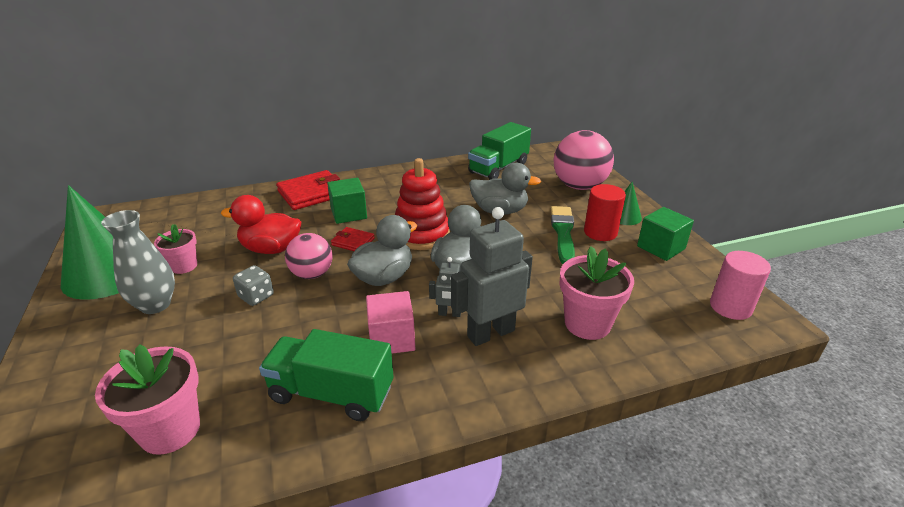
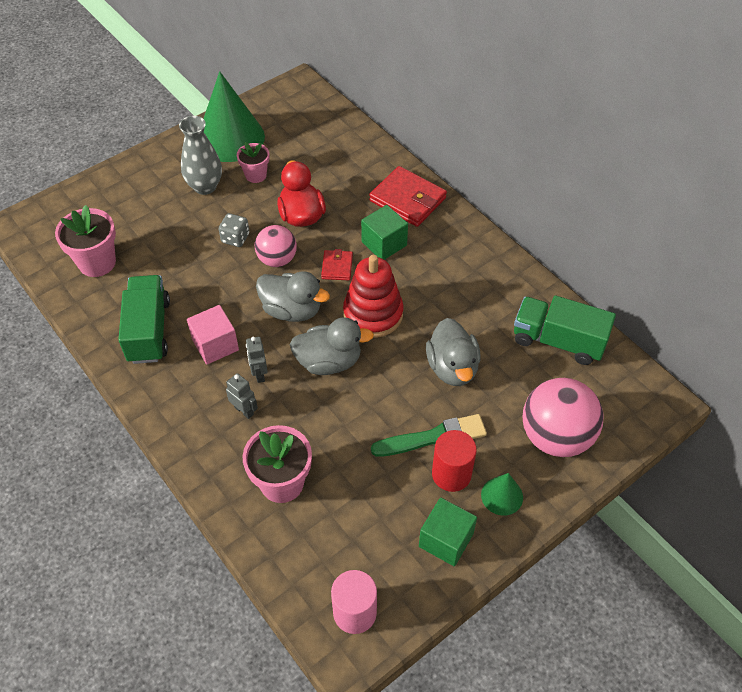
camera: 70 degrees right, 20 degrees up
grey robot [451,207,533,346] -> grey robot [226,373,258,419], size x0.50

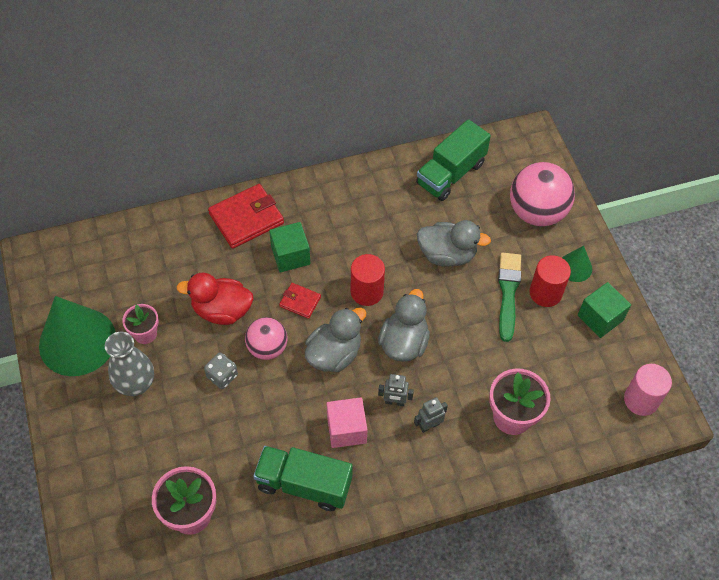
camera: 70 degrees left, 5 degrees up
red stacking toy [343,255,404,338] -> red cylinder [351,254,385,306]

